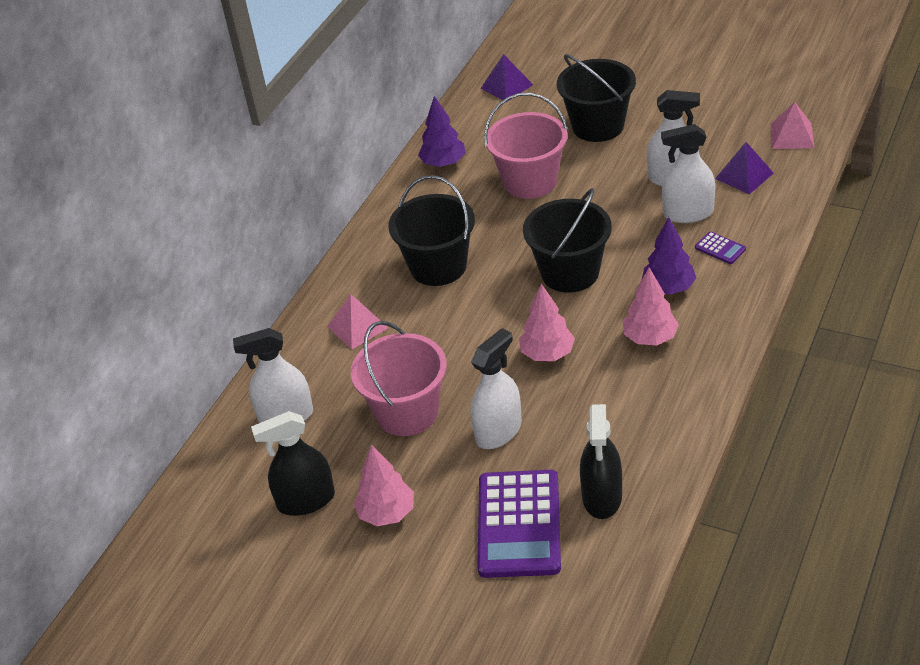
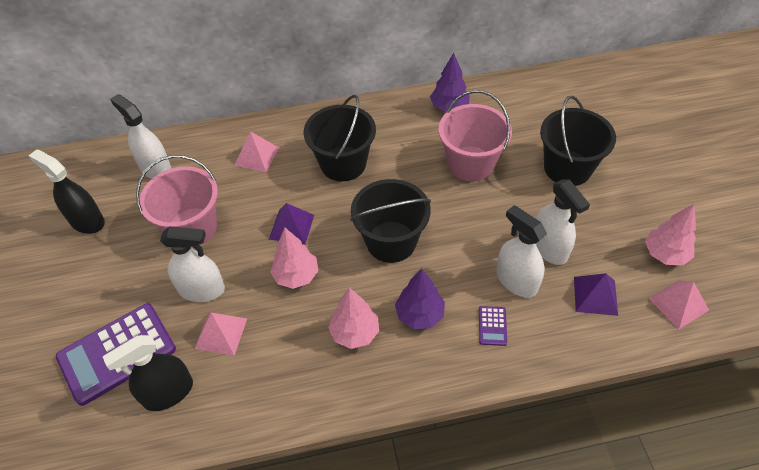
camera: 50 degrees right, 10 degrees up
pink tree [353,444,414,526] -> pink tree moved to [645,204,696,265]
purple pyramid [481,54,533,102] -> purple pyramid moved to [269,203,314,245]
none -> pink pyramid [195,312,247,356]

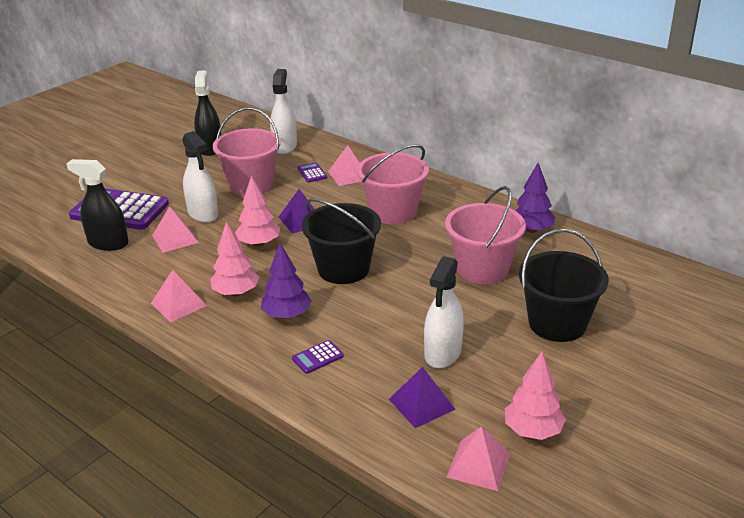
camera: 50 degrees right, 20 degrees down
black bucket [304,95,376,181] -> pink bucket [357,144,429,224]
white spray bottle [497,205,547,297] -> none
none -> pink pyramid [151,270,207,323]
none -> purple calculator [298,162,327,182]

